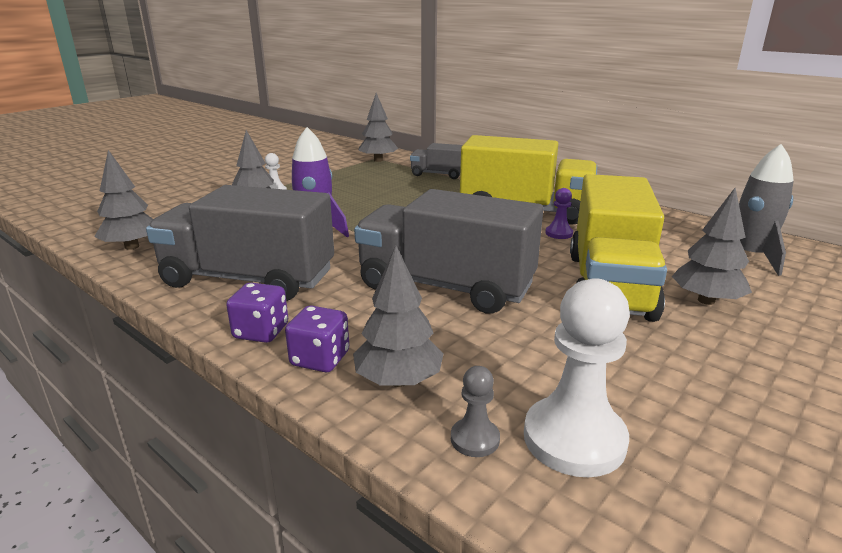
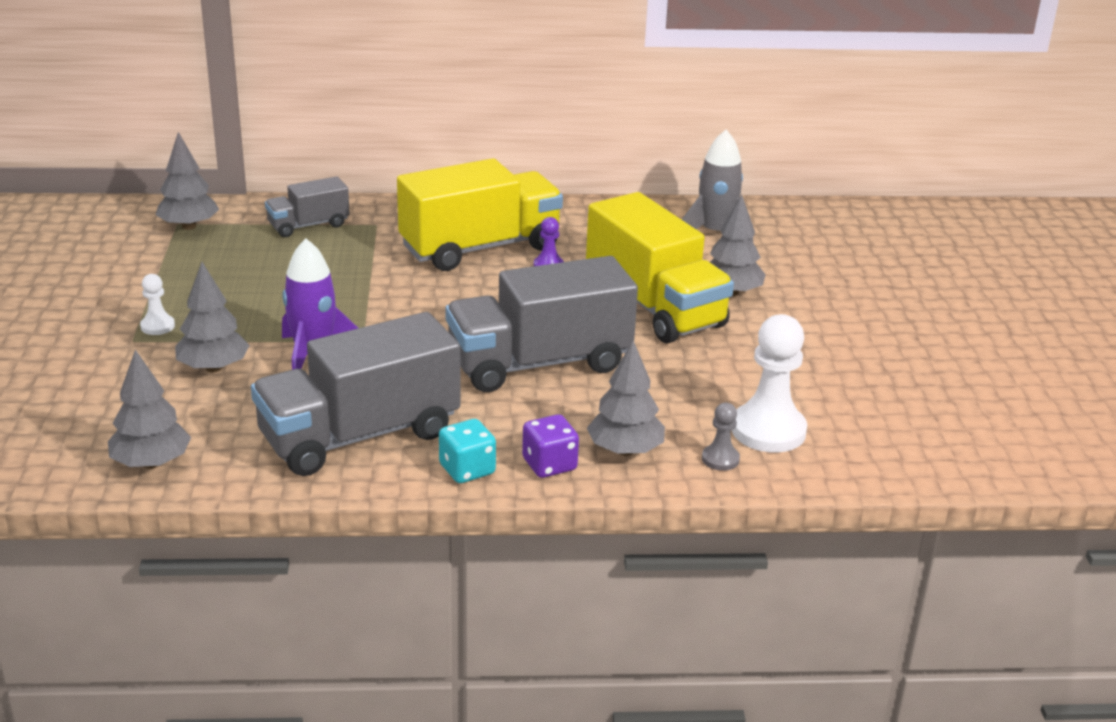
camera: 45 degrees left, 5 degrees up
purple dice [226,283,288,343] -> turquoise dice [439,419,496,483]

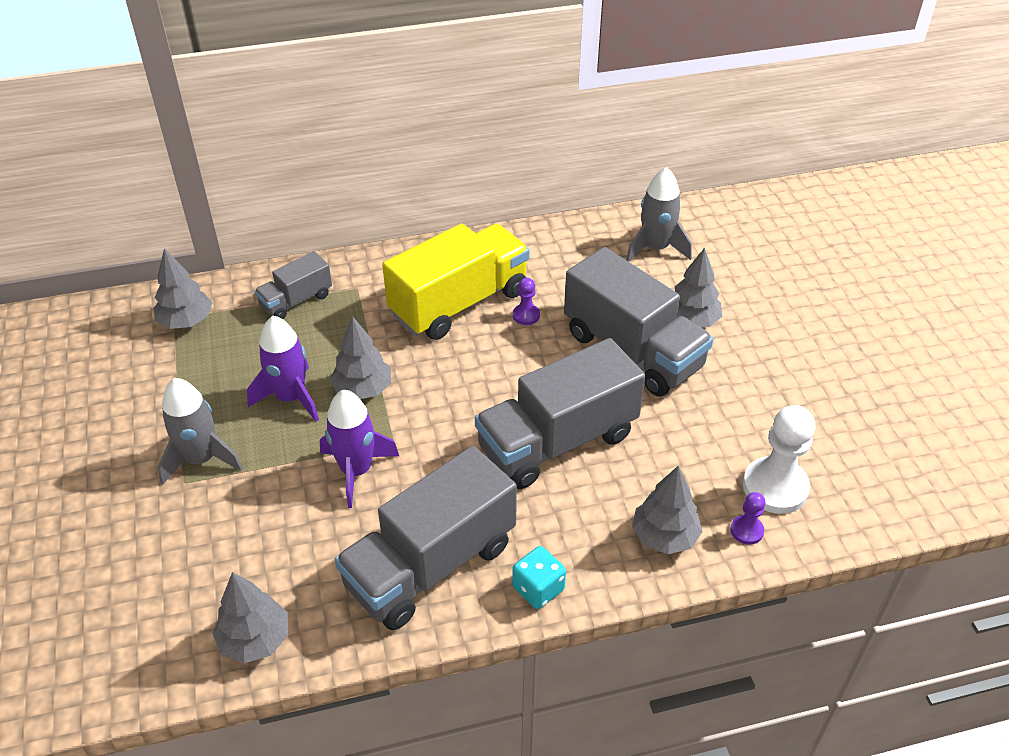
camera: 10 degrees left, 15 degrees up
white pawn [140,274,175,335] -> grey rocket [158,378,243,485]
grey tree [175,262,250,372] -> grey tree moved to [330,316,391,399]
purple dice [522,414,579,478] -> none
yellow truck [586,192,734,343] -> grey truck [564,247,713,396]
grey pawn [702,403,740,471] -> purple pawn [730,492,765,545]
none -> purple rocket [247,316,319,422]

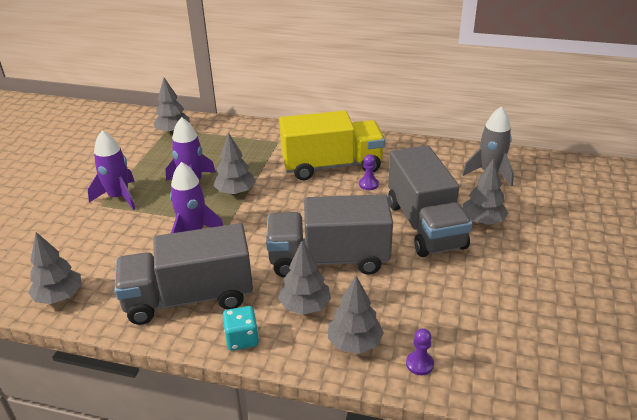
camera: 30 degrees right, 10 degrees down
grey rocket [158,378,243,485] -> purple rocket [88,130,135,210]
grey truck [254,251,332,319] -> none
white pawn [743,405,815,514] -> none
none -> grey tree [278,240,331,315]

